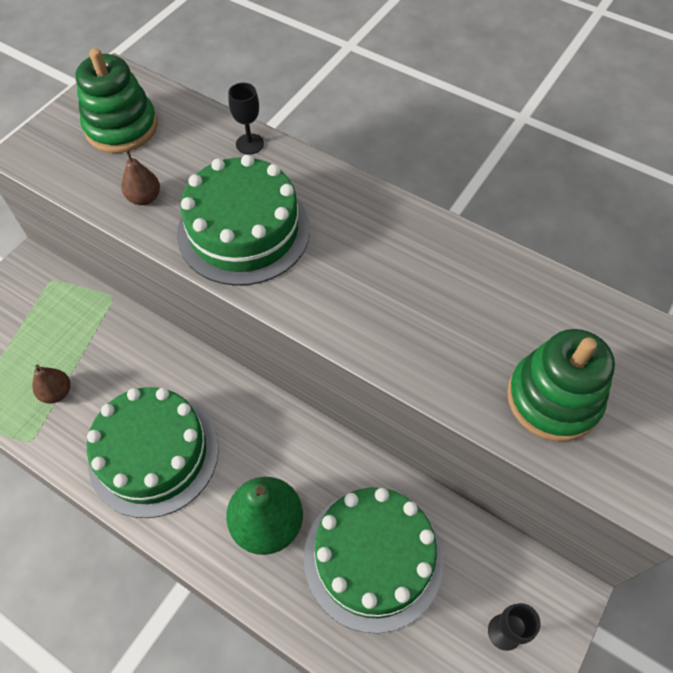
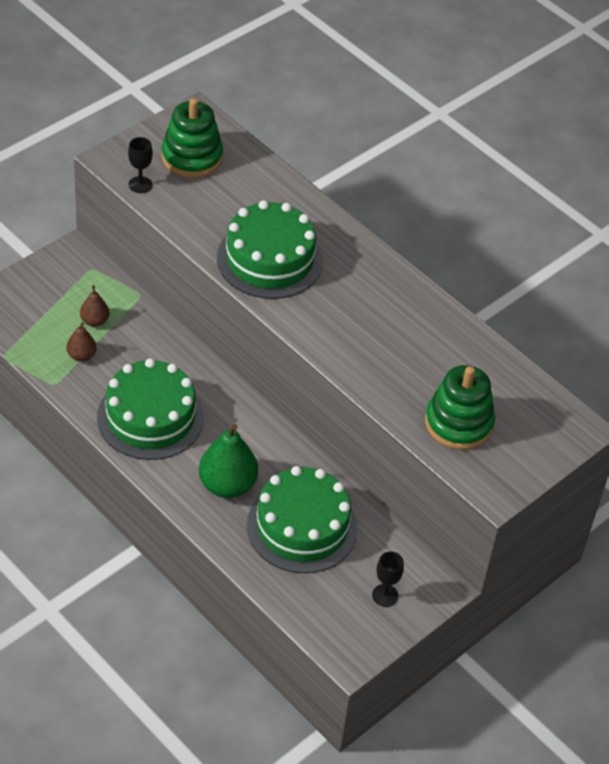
camera: 10 degrees right, 10 degrees down
brown pear [121,150,160,205] -> brown pear moved to [80,285,109,327]
black goblet [228,83,264,154] -> black goblet moved to [128,137,153,193]

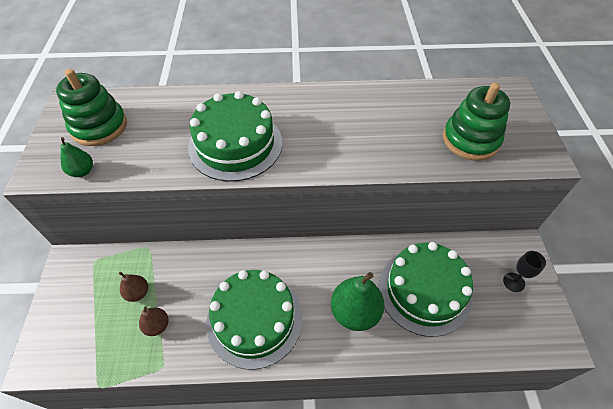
camera: 45 degrees left, 5 degrees up
black goblet [128,137,153,193] -> green pear [60,137,93,177]

